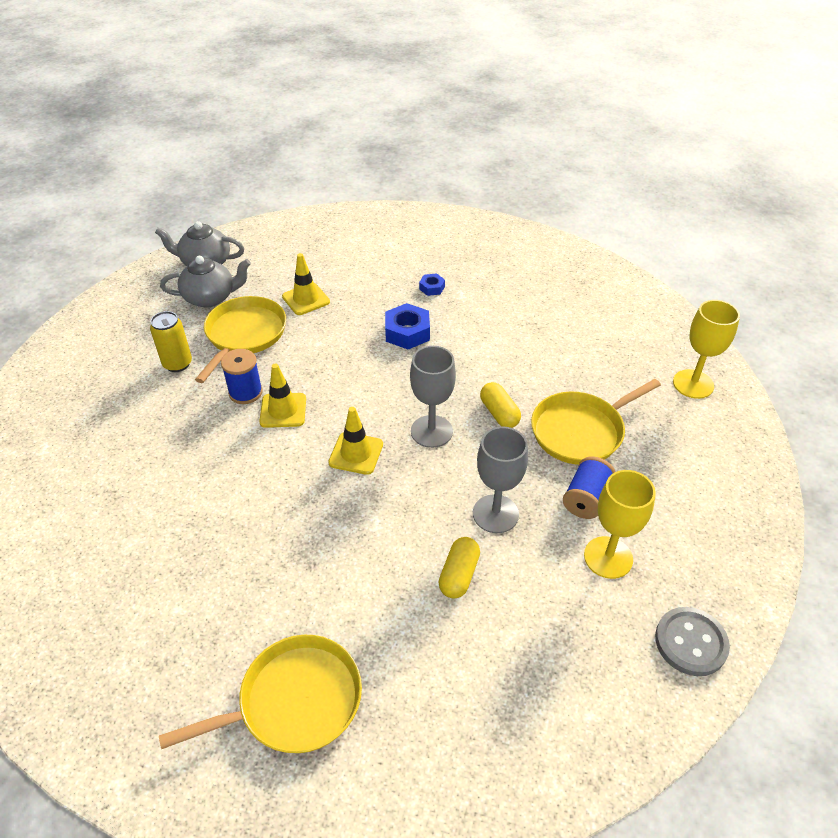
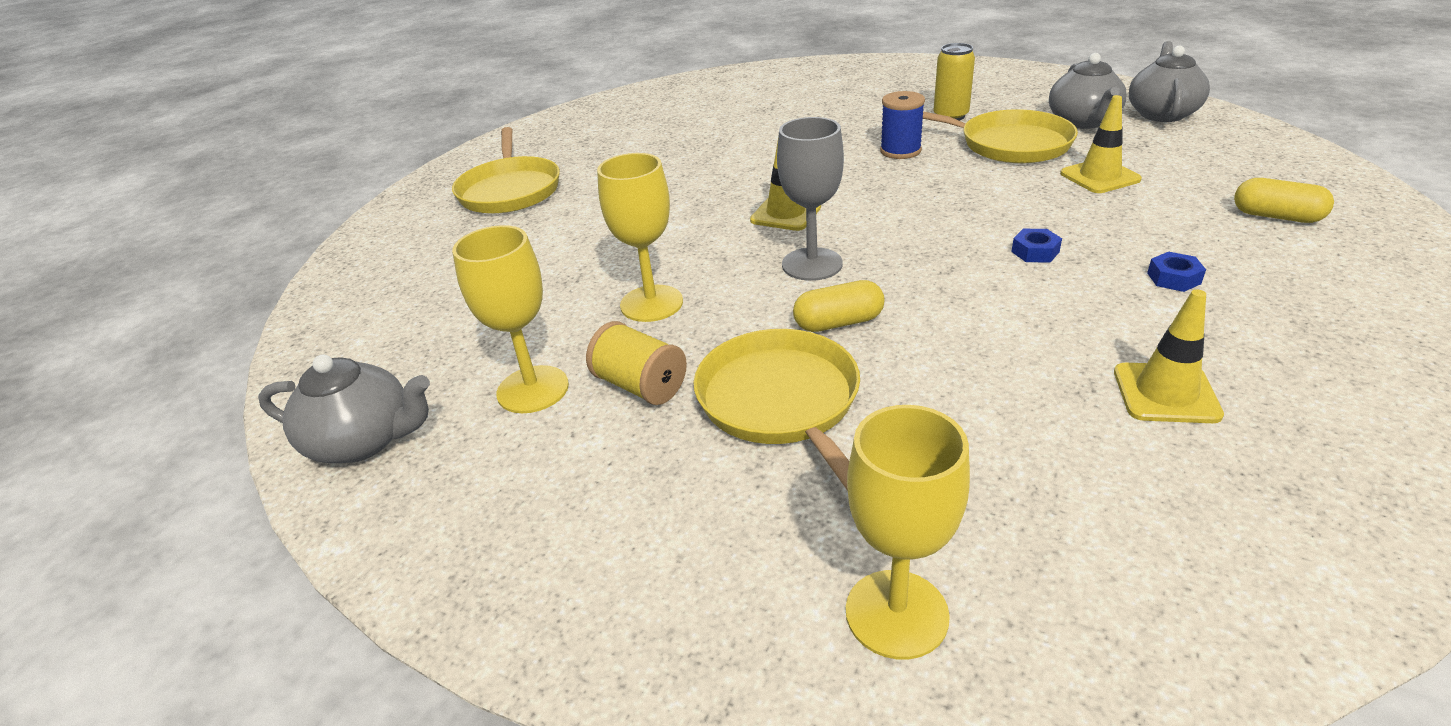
camera: 105 degrees right, 10 degrees down
yellow traffic cone [259,364,306,428] -> yellow traffic cone moved to [1114,289,1224,423]
blue nut [385,303,430,350] -> blue nut [1012,229,1062,263], size x0.55
yellow capsule [438,537,480,599] -> yellow capsule moved to [1234,178,1334,223]
grey goblet [473,427,528,533] -> yellow goblet [597,153,683,322]
blue spool [563,456,615,519] -> yellow spool [586,321,687,405]
grey button [655,607,730,676] -> grey teapot [258,354,430,463]

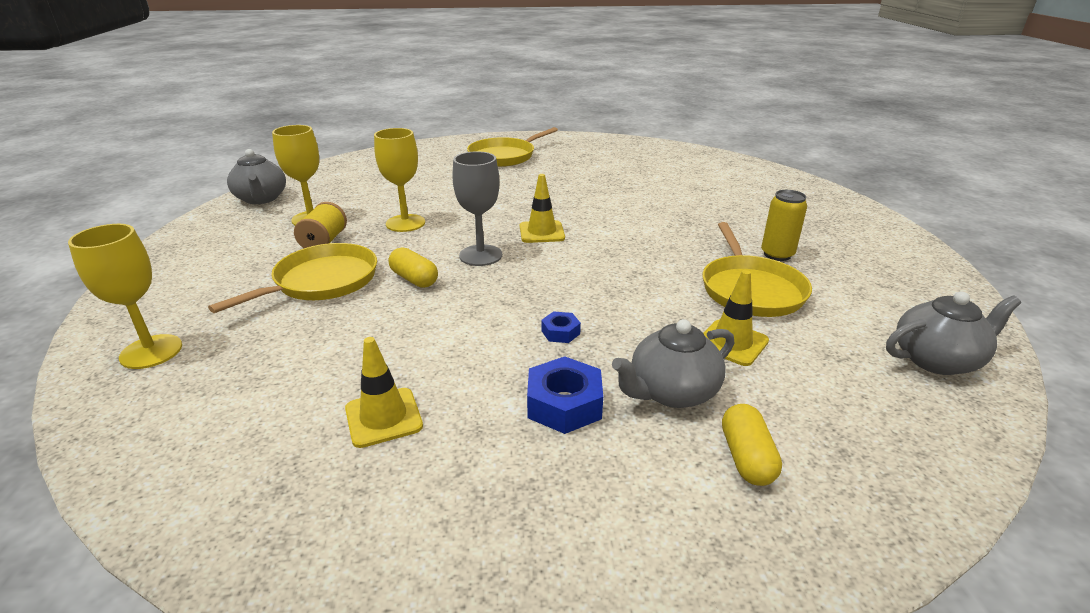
camera: 55 degrees right, 5 degrees down
blue spool [880,91,925,159] -> none
grey teapot [1049,53,1127,129] -> grey teapot moved to [612,319,734,408]
blue nut [1147,252,1206,292] -> blue nut [527,356,603,434], size x1.82

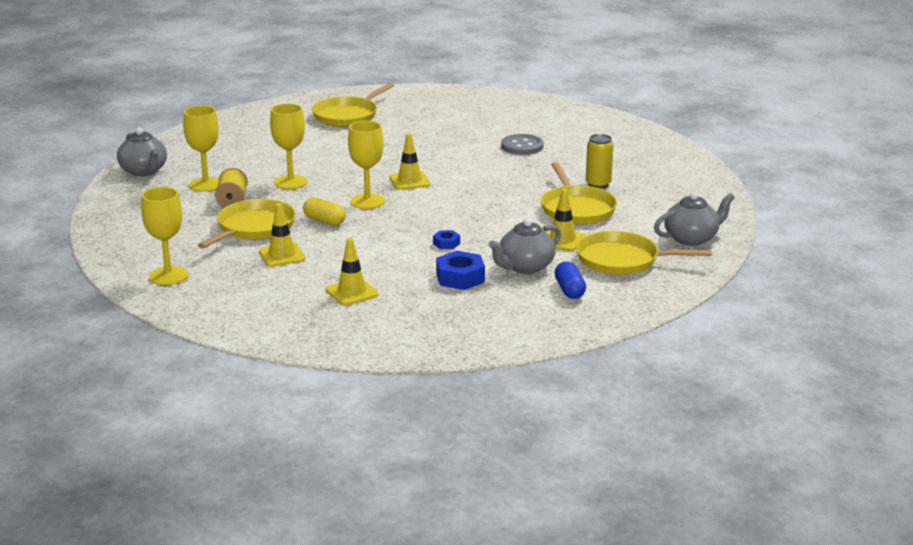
camera: 10 degrees left, 5 degrees down
grey goblet [452,151,502,266] -> yellow goblet [348,121,385,209]
yellow capsule [722,404,782,486] -> blue capsule [555,261,586,299]
none -> yellow traffic cone [259,203,306,267]
none -> grey button [501,134,544,155]
none -> yellow pan [576,231,712,275]

